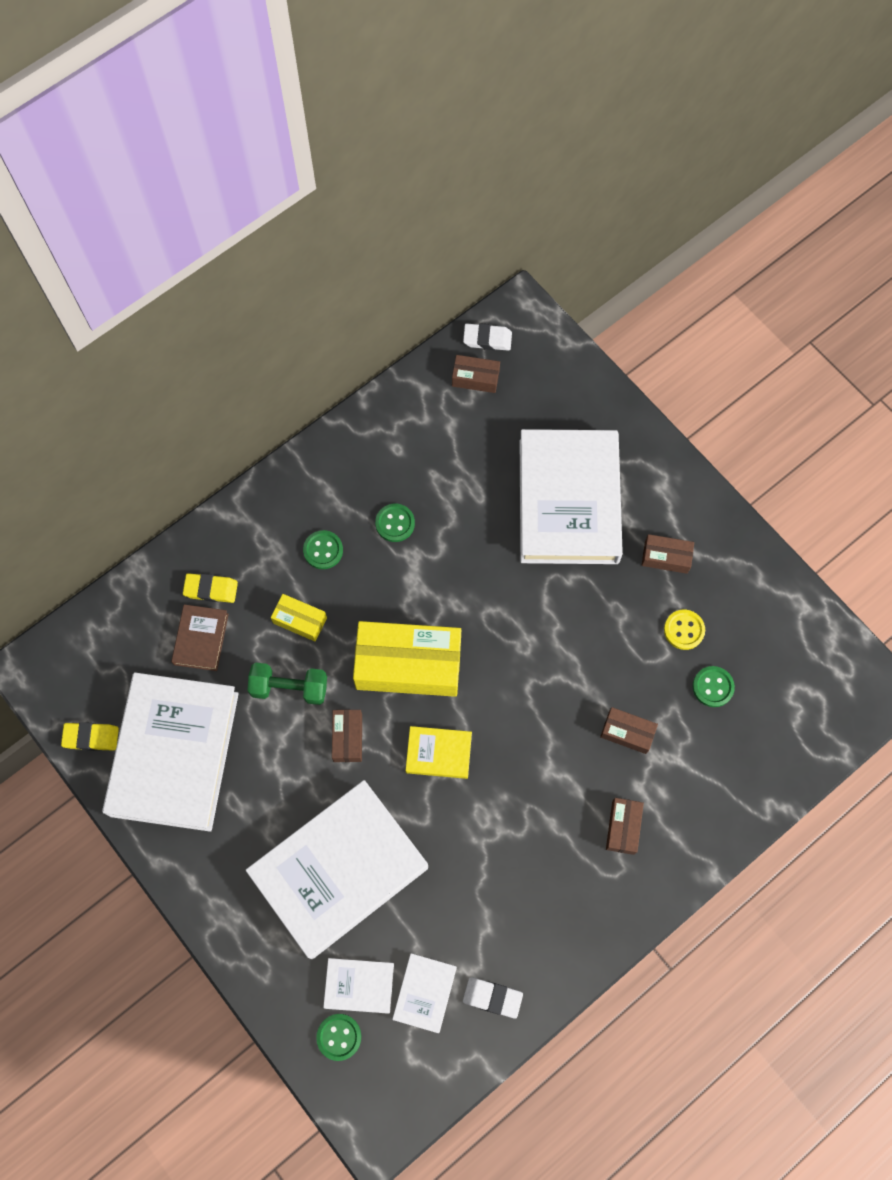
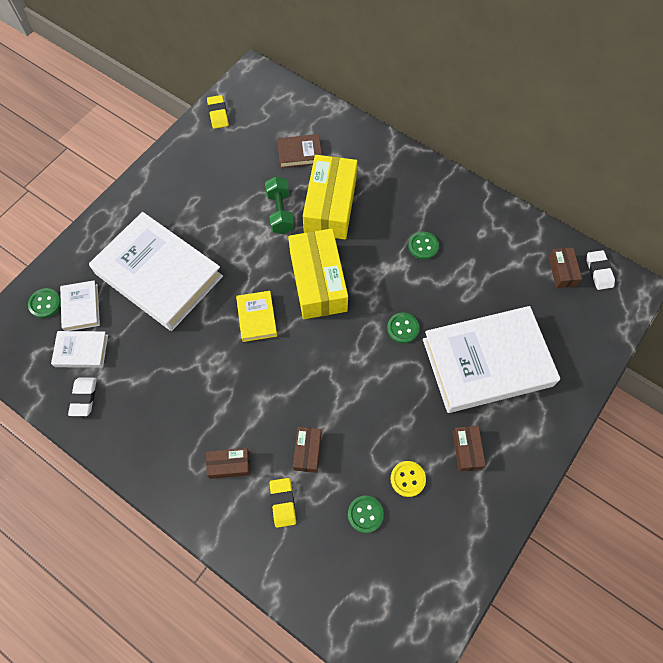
camera: 75 degrees right, 5 degrees down
white book [102,673,239,832] -> none
yellow eraser [183,573,238,603] -> yellow eraser moved to [270,478,296,528]
yellow box [271,594,327,641] -> yellow box [303,155,357,239], size x2.12
green button [303,530,343,569] -> green button moved to [387,313,419,343]
brown box [332,710,362,762] -> none

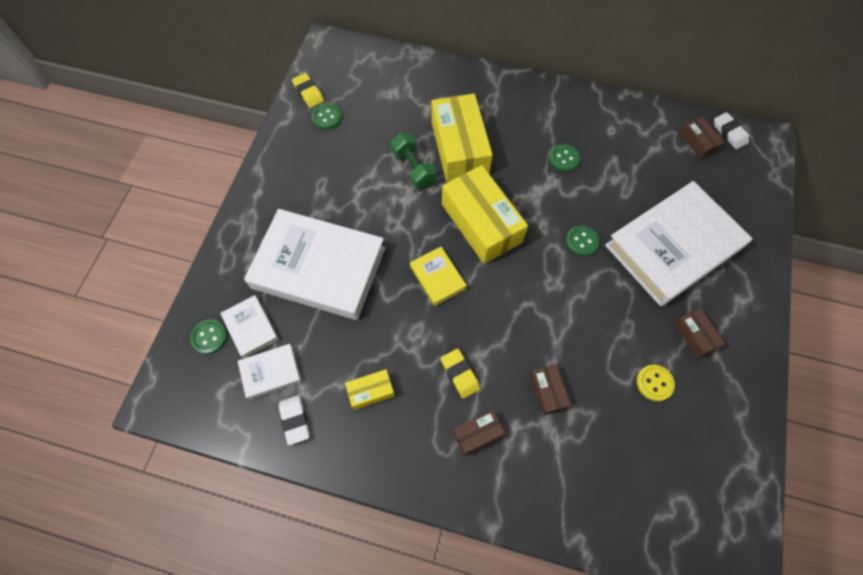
camera: 20 degrees left, 0 degrees up
yellow eraser [270,478,296,528] -> yellow eraser moved to [441,349,480,399]
brown book [277,134,322,168] -> none
green button [348,496,384,533] -> green button moved to [312,104,342,129]
none -> yellow box [345,369,395,410]

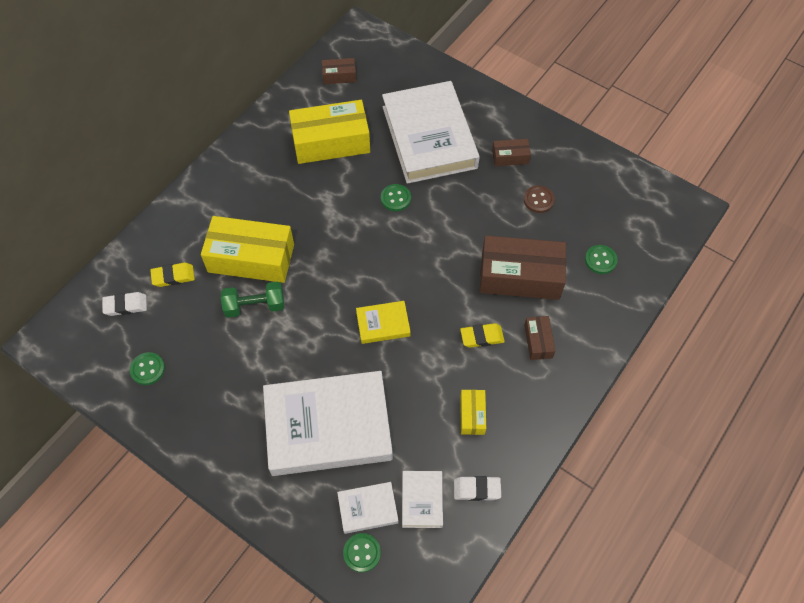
camera: 70 degrees left, 5 degrees down
white book [244,209,385,320] -> white book turned 45 degrees clockwise [263,371,393,476]
yellow eraser [292,73,324,108] -> yellow eraser moved to [150,263,195,287]
yellow box [442,165,528,264] -> yellow box moved to [289,100,370,164]
brown box [530,364,571,415] -> brown box [480,235,566,300], size x2.12
green button [549,144,580,172] -> green button moved to [585,245,618,274]
yellow button [637,365,675,401] -> brown button [524,186,555,213]
white eraser [714,112,749,149] -> white eraser moved to [102,292,147,316]

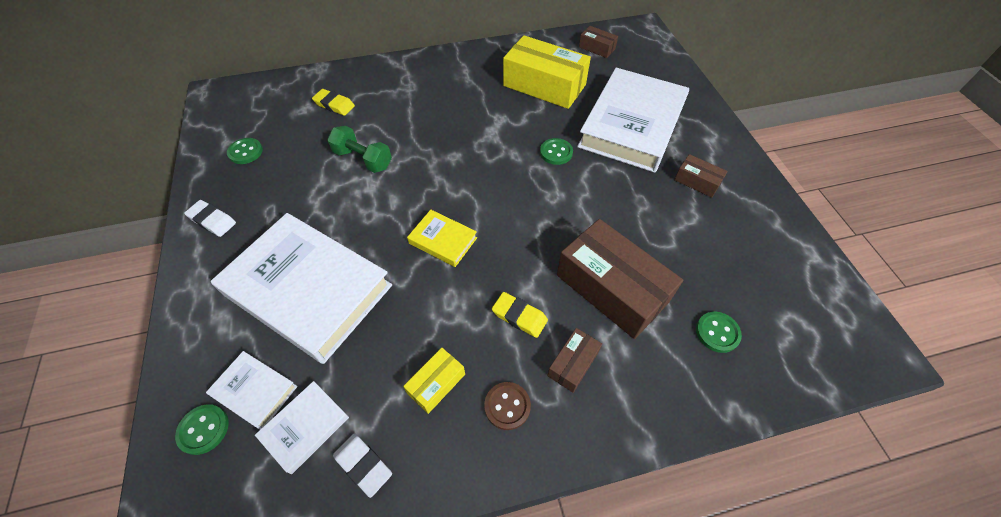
camera: 40 degrees right, 5 degrees down
white eraser [102,292,147,316] -> white eraser moved to [184,200,236,237]
yellow box [201,216,294,283] -> none
brown button [524,186,555,213] -> brown button moved to [484,382,531,430]

